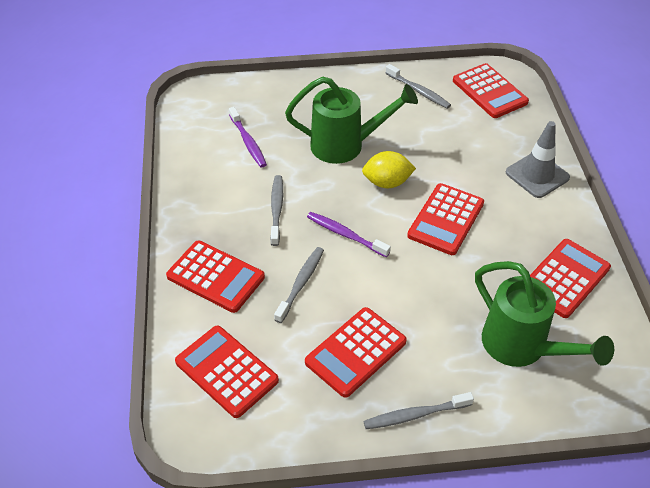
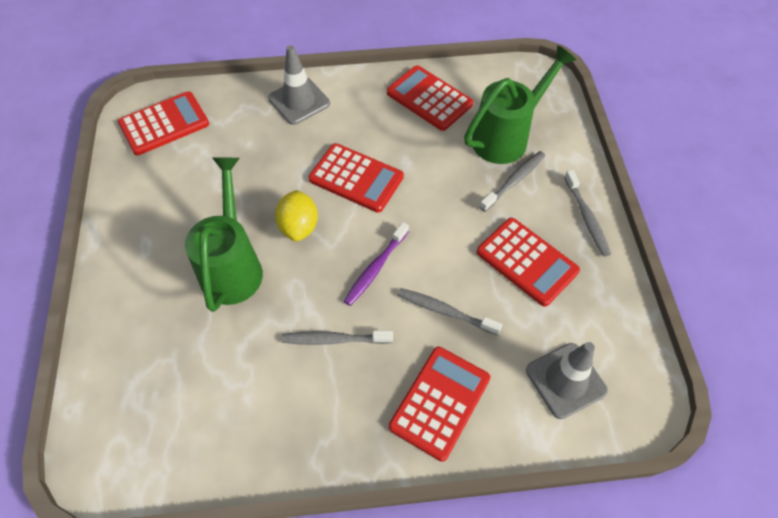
camera: 90 degrees left, 10 degrees up
red calculator [175,325,279,418] -> grey traffic cone [526,342,608,419]
purple toothbrush [229,107,267,168] -> none
grey toothbrush [386,64,451,109] -> grey toothbrush moved to [480,151,545,212]

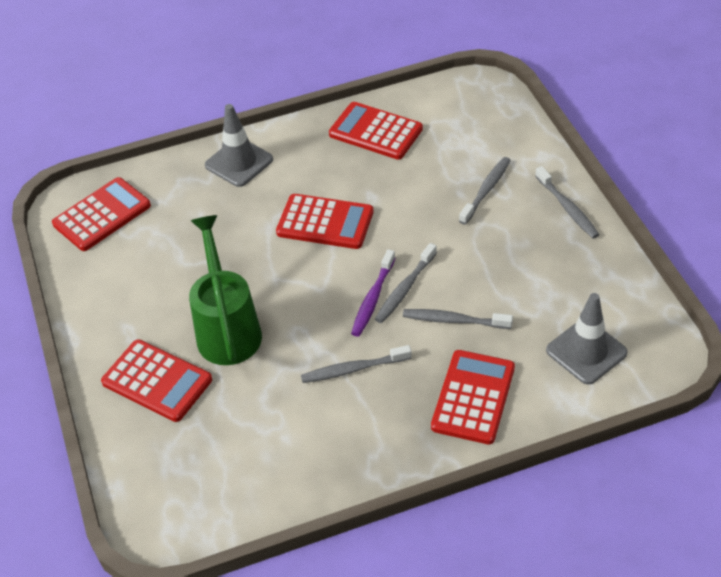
camera: 10 degrees left, 10 degrees down
yellow lemon [275,190,318,241] -> none
green watering can [464,45,576,164] -> none
red calculator [477,218,580,307] -> red calculator moved to [101,339,212,422]
none -> grey toothbrush [375,243,437,323]

